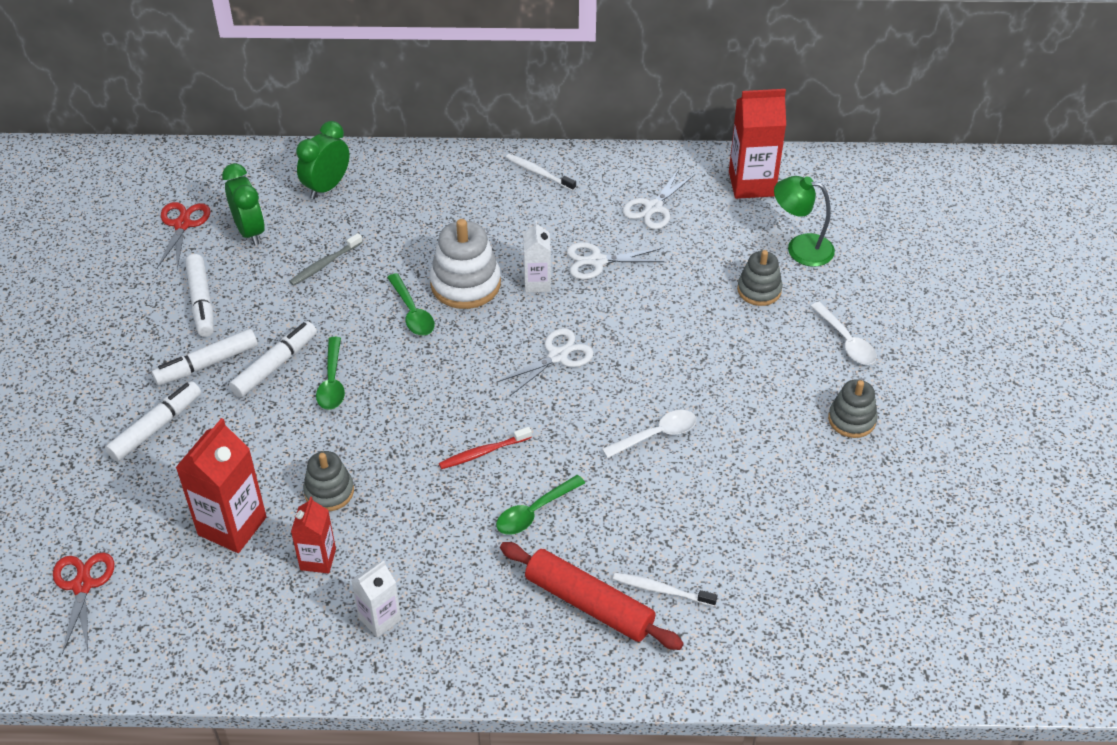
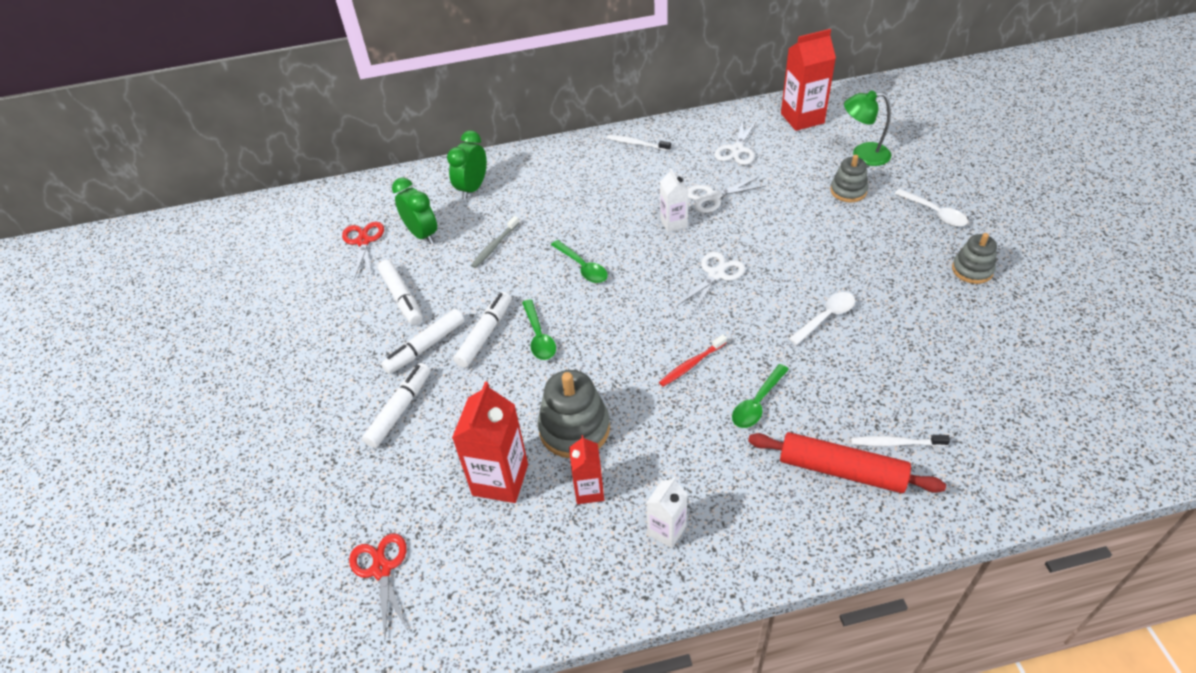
camera: 10 degrees left, 0 degrees up
grey stacking toy [303,451,354,511] -> grey stacking toy [537,370,610,458], size x1.60
white stacking toy [430,219,501,309] -> none

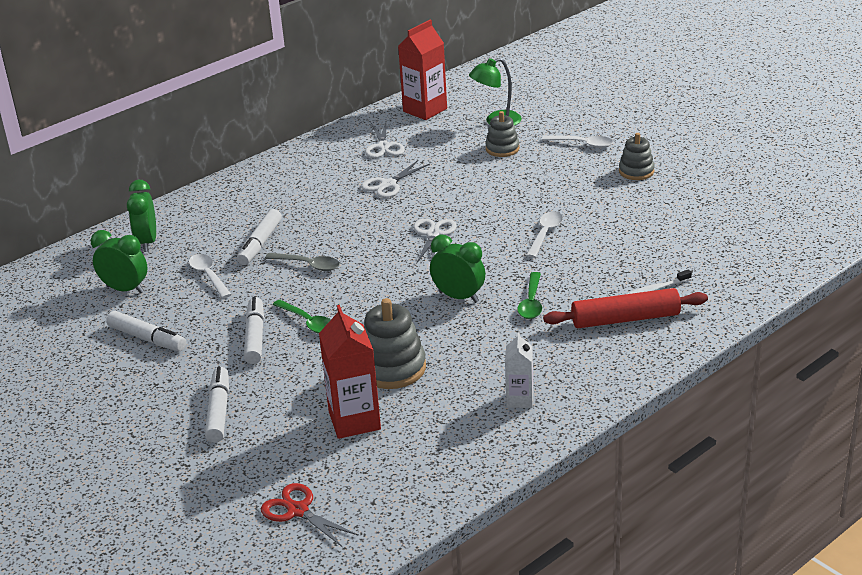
camera: 30 degrees left, 15 degrees down
red scissors [342,222,384,280] -> none
white marker [381,309,464,374] -> white marker moved to [237,209,282,265]
grey toothbrush [471,216,519,268] -> white spoon [189,254,232,298]
green spoon [551,240,608,283] -> grey spoon [265,253,340,271]
red carton [569,435,604,504] -> none
white toothbrush [606,135,671,151] -> none
red toothbrush [659,334,727,387] -> green clock [430,235,485,303]
white carton [660,168,688,232] -> none

